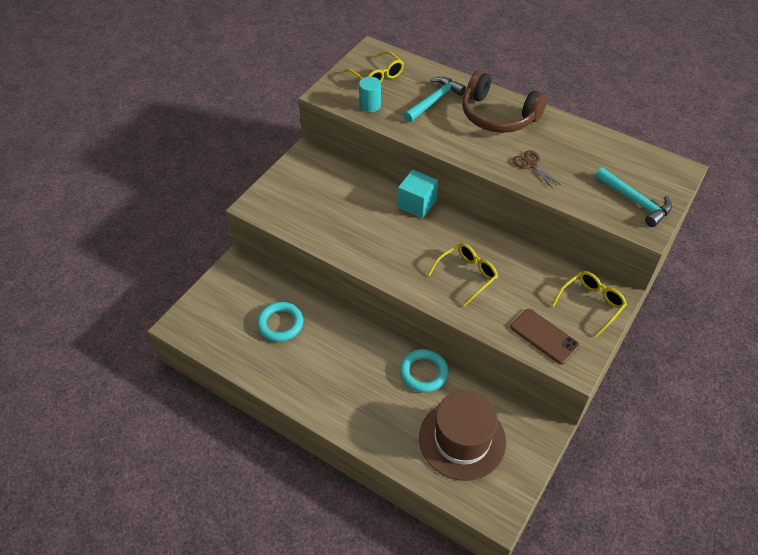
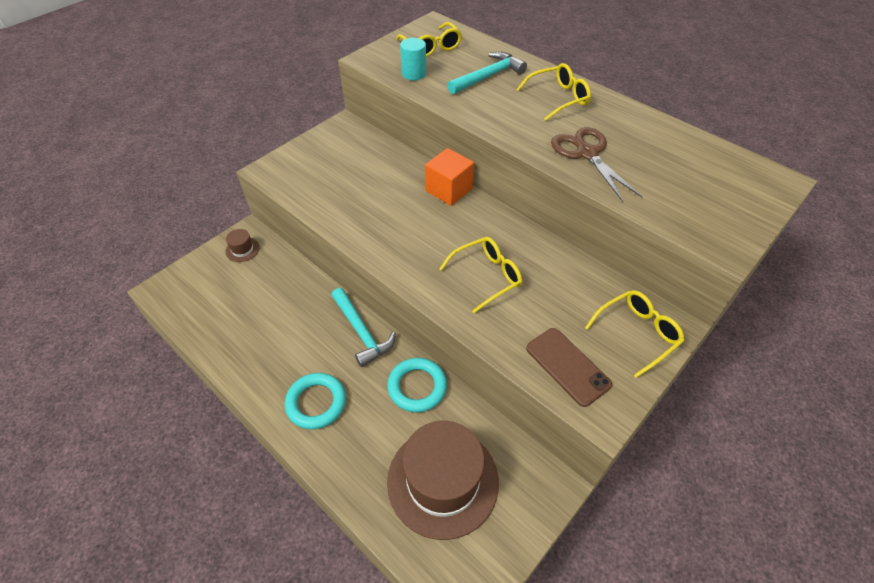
camera: 10 degrees right, 0 degrees up
turquoise ring [257,302,304,342] -> turquoise ring moved to [285,373,346,429]
turquoise cube [397,169,438,218] -> orange cube [425,148,474,206]
brown headphones [462,71,547,133] -> yellow glasses [516,63,591,121]
brown scissors [513,150,561,189] -> brown scissors [551,127,642,202], size x1.62
turquoise hammer [595,167,672,227] -> turquoise hammer moved to [331,288,396,367]
none -> brown hat [225,229,260,262]

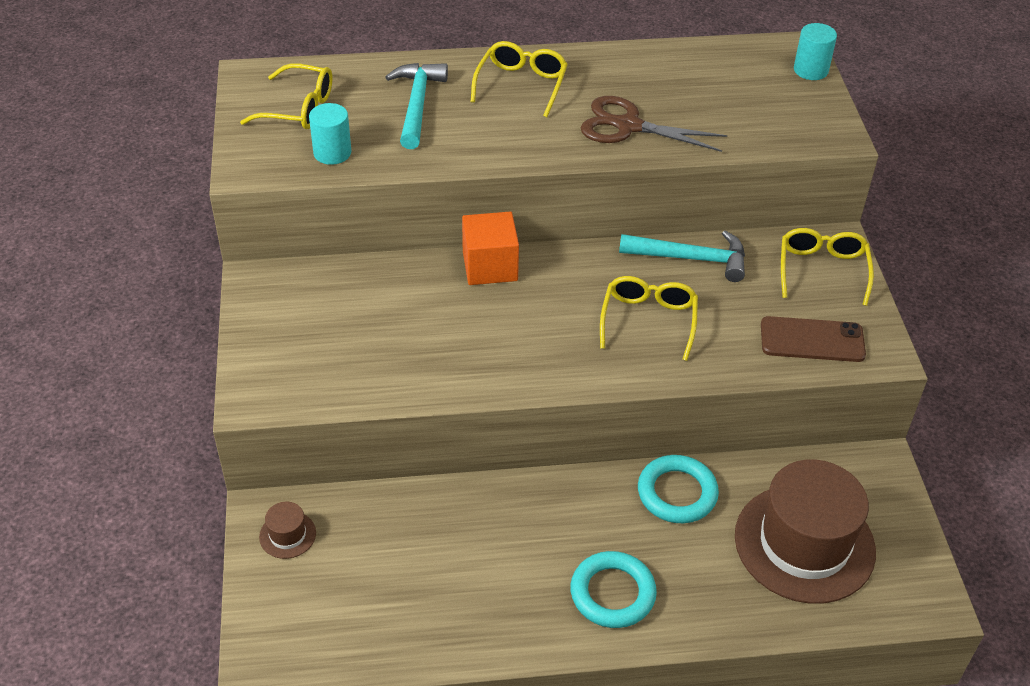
camera: 50 degrees left, 5 degrees down
turquoise hammer [331,288,396,367] -> turquoise hammer moved to [619,231,745,282]
none -> turquoise cylinder [794,23,837,80]

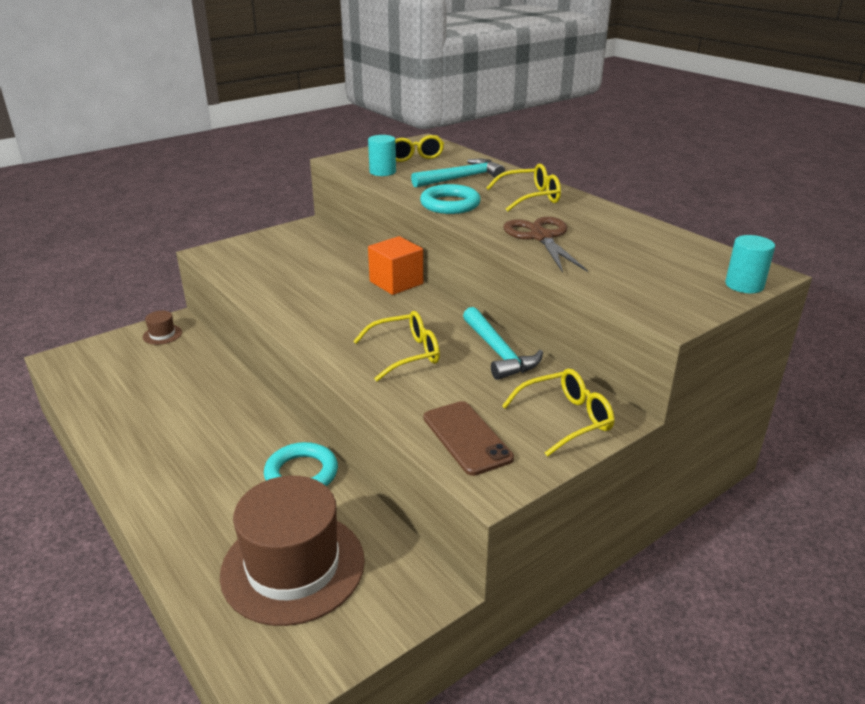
camera: 60 degrees right, 15 degrees down
turquoise ring [570,551,657,628] -> turquoise ring moved to [420,184,481,214]

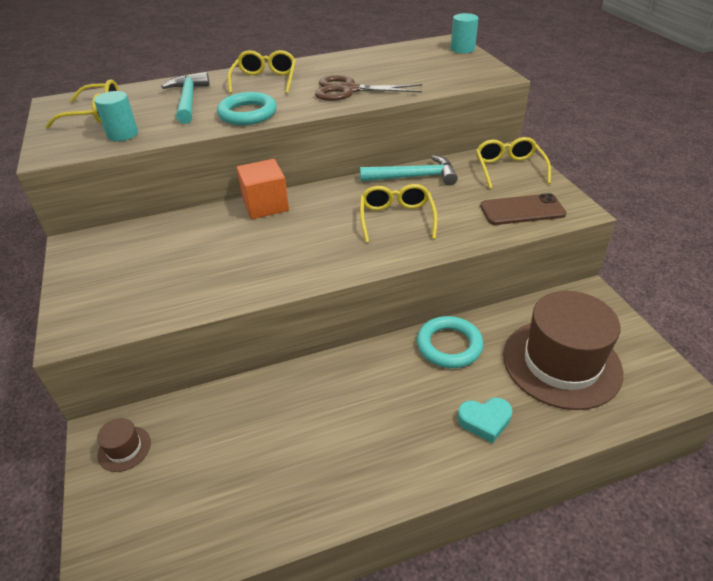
camera: 70 degrees left, 10 degrees up
none -> turquoise heart [457,398,513,443]

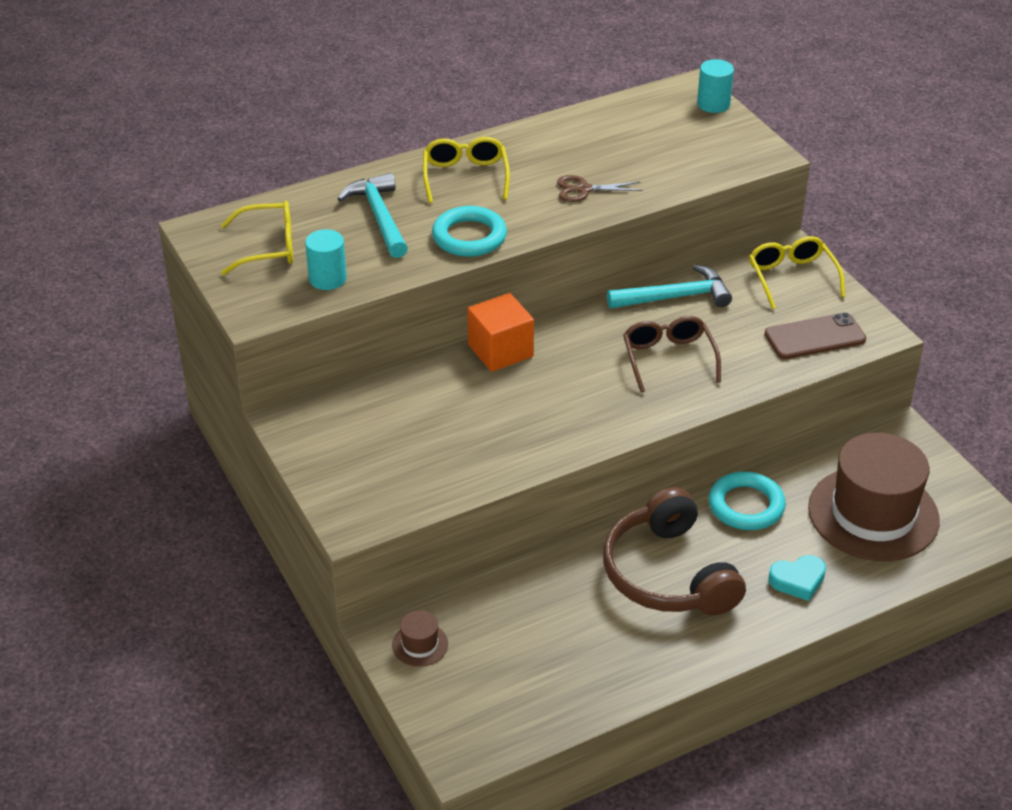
camera: 10 degrees left, 0 degrees up
brown scissors [315,75,422,101] -> brown scissors [557,175,643,202], size x0.62
yellow glasses [360,184,438,243] -> brown glasses [623,316,721,393]
none -> brown headphones [603,487,746,615]

